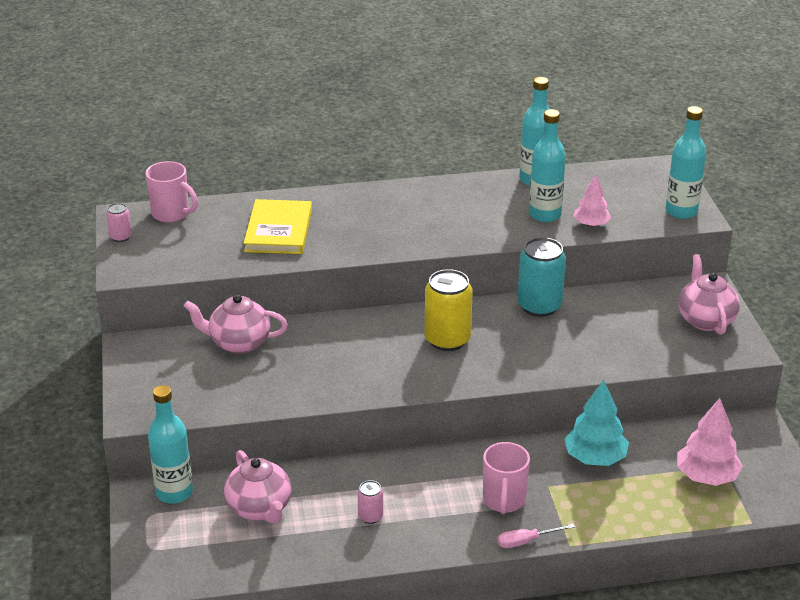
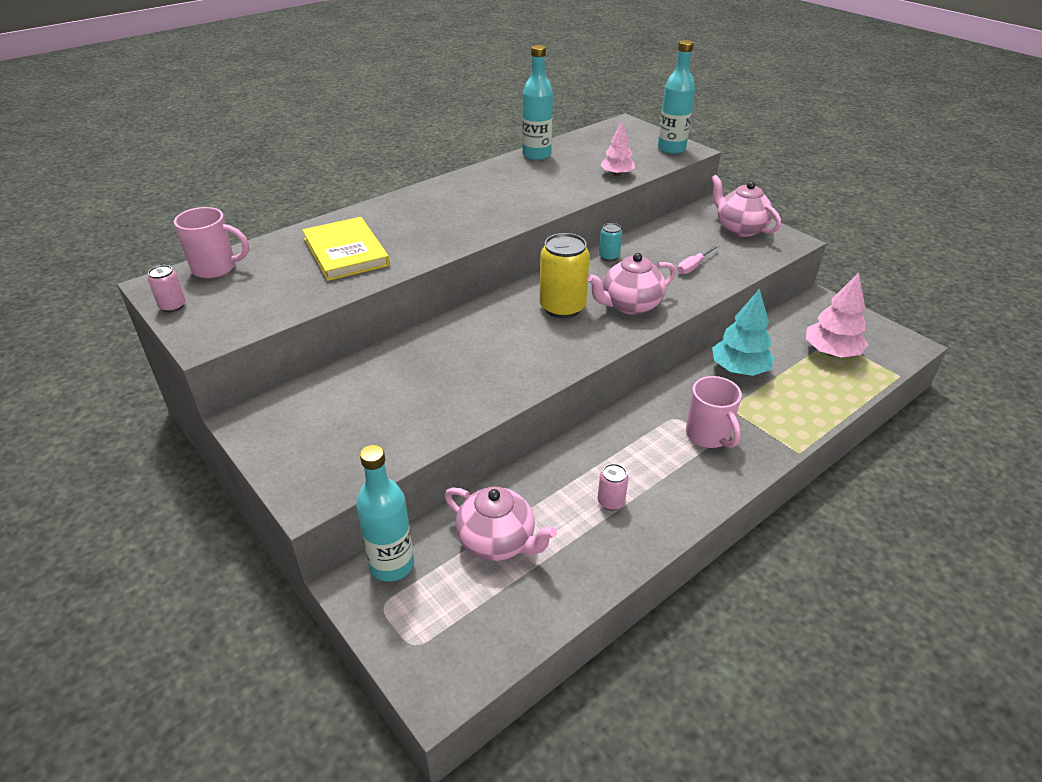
camera: 30 degrees left, 5 degrees up
pink teapot [184,294,288,354] -> pink teapot moved to [587,253,676,315]
pink screwdriver [497,524,575,548] -> pink screwdriver moved to [678,244,720,274]
turquoise can [517,237,566,317] -> turquoise can [599,223,622,261], size x0.50
turquoise bottle [529,109,566,222] -> none

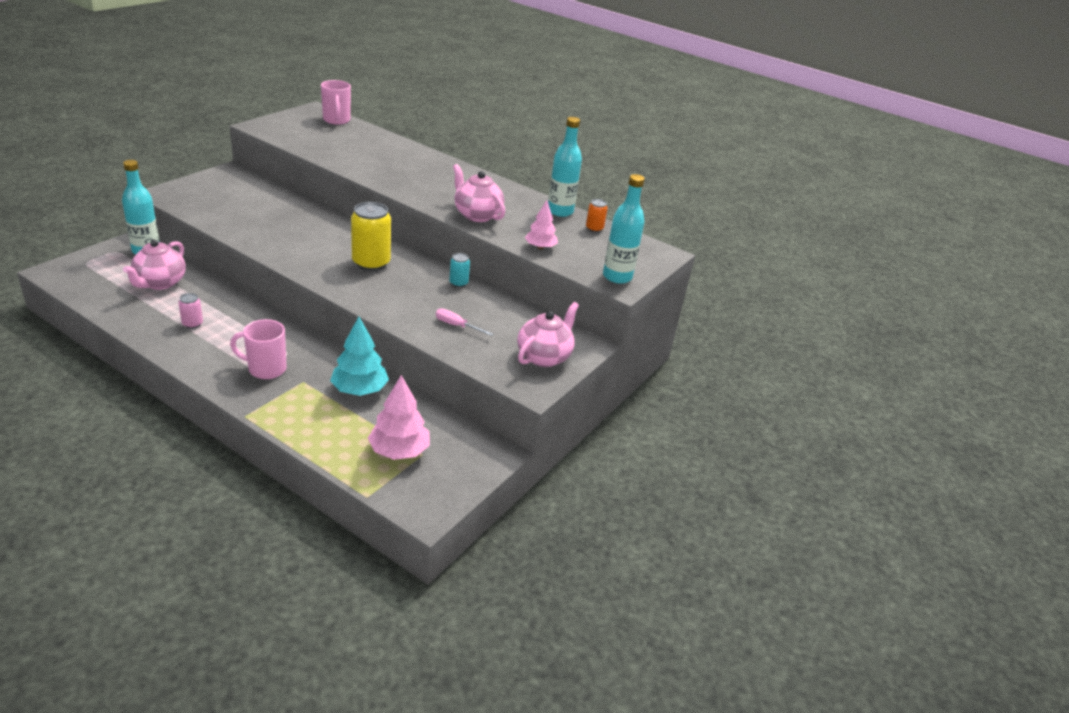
camera: 70 degrees right, 5 degrees down
pink can [148,265,185,312] -> none
yellow book [302,217,390,281] -> none
pink teapot [587,253,676,315] -> pink teapot moved to [453,164,505,222]
pink mug [686,376,742,448] -> pink mug turned 45 degrees clockwise [230,319,287,379]
none -> orange can [586,199,608,232]

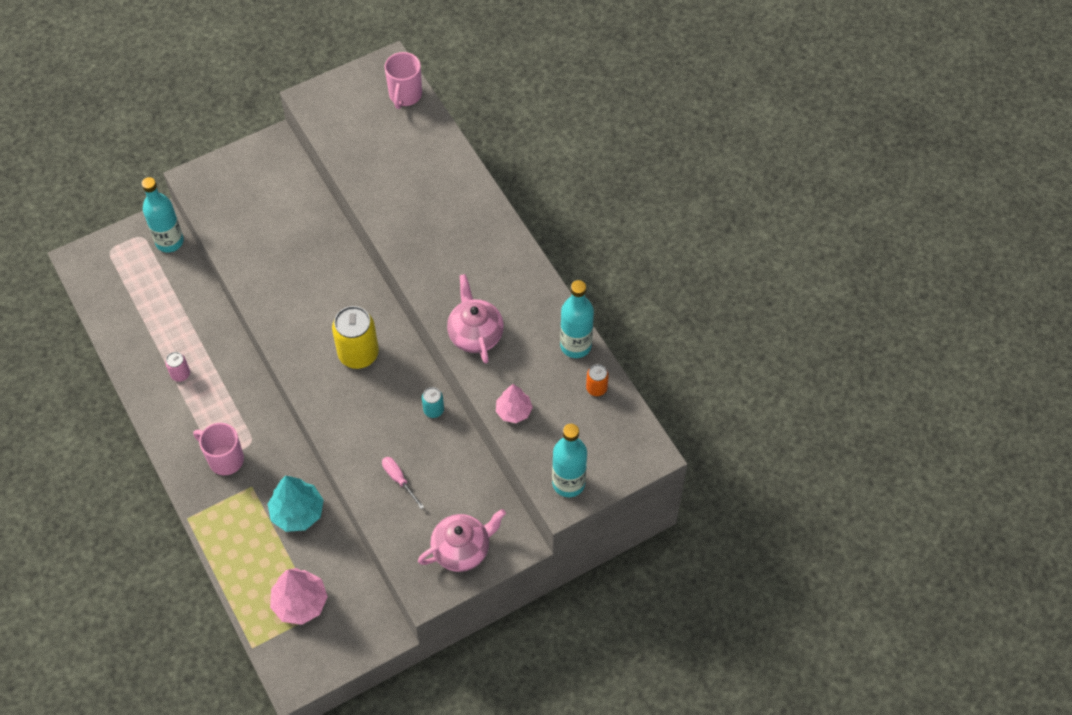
camera: 30 degrees right, 25 degrees up
pink teapot [123,240,186,290] -> none

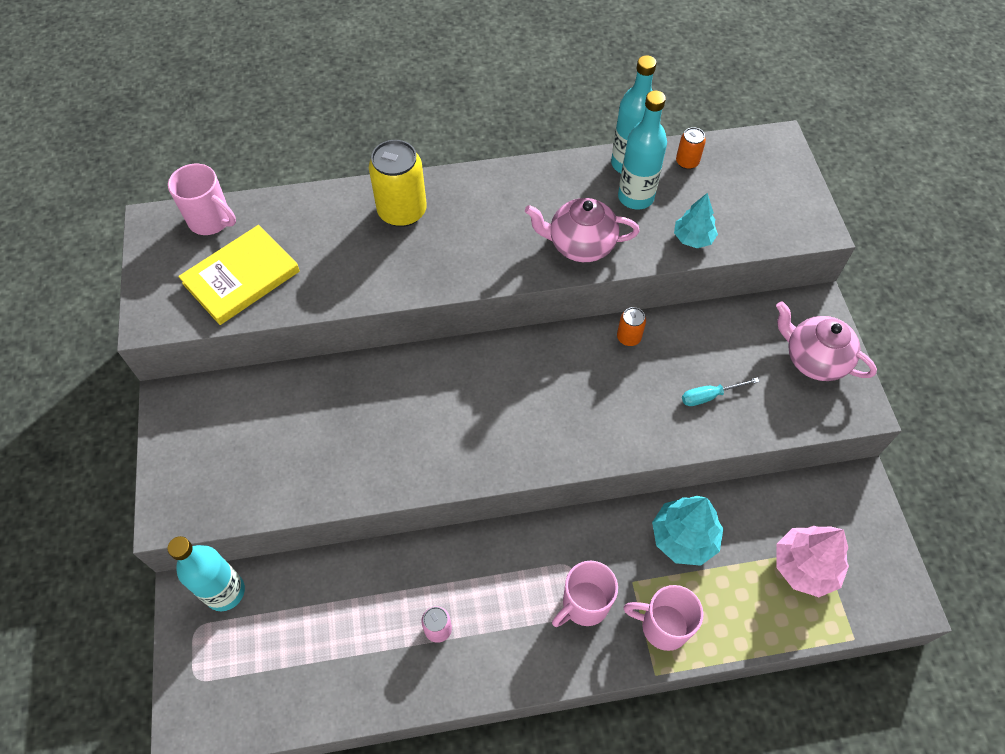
camera: 70 degrees left, 0 degrees up
yellow can [332,306,379,369] -> yellow can moved to [369,140,427,227]
pink screwdriver [382,457,424,509] -> turquoise screwdriver [682,377,760,406]
pink teapot [418,509,506,572] -> pink teapot turned 45 degrees counterclockwise [776,301,877,381]
turquoise can [422,387,444,418] -> orange can [617,307,646,346]
pink tree [496,384,533,423] -> turquoise tree [674,193,718,248]
turquoise bottle [552,424,587,497] -> turquoise bottle moved to [618,91,667,210]
none -> yellow book [178,225,300,325]
none -> pink mug [624,585,703,651]

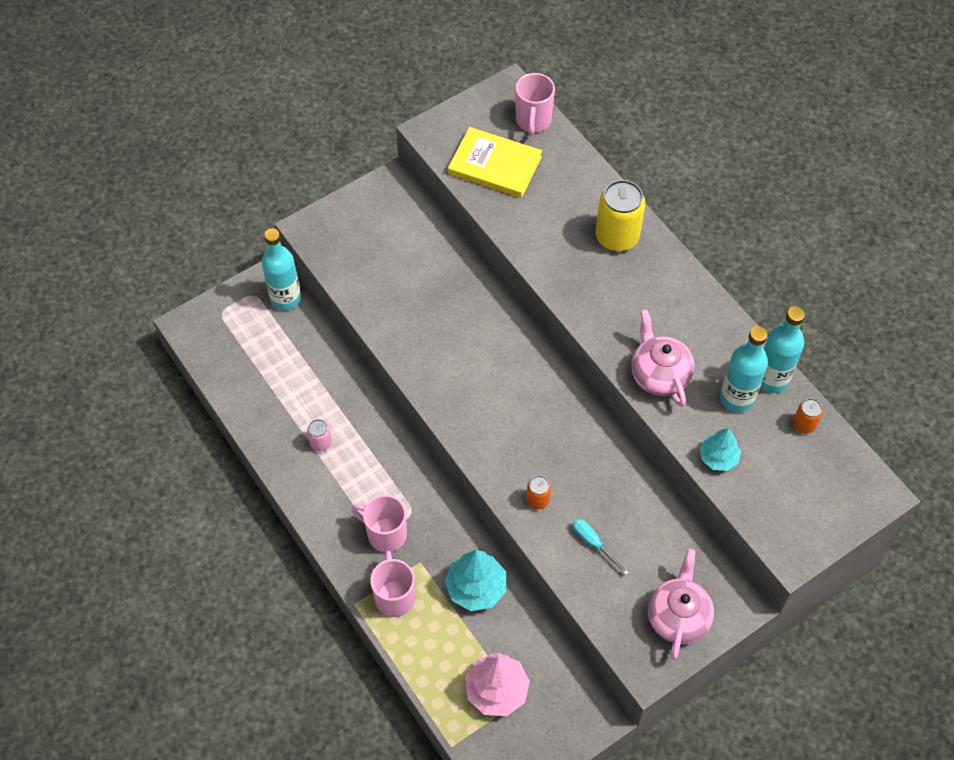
camera: 65 degrees right, 0 degrees up
orange can [617,307,646,346] -> orange can moved to [526,476,551,509]

